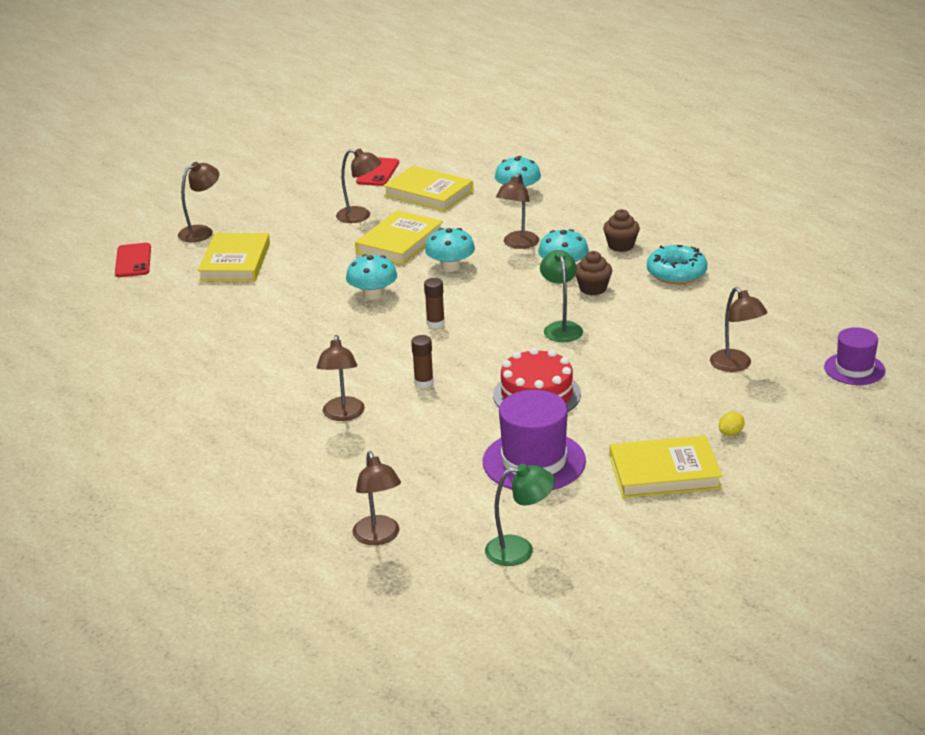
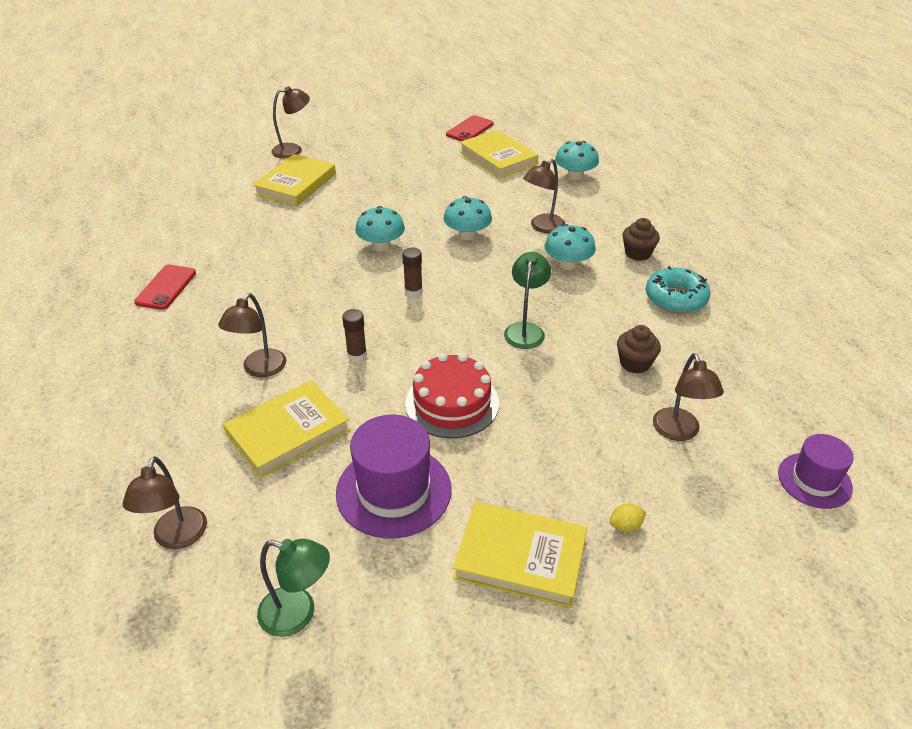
camera: 20 degrees right, 10 degrees up
red phone [115,243,151,277] -> red phone moved to [134,265,196,310]
brown lamp [336,149,382,223] -> none
yellow book [355,210,443,265] -> yellow book moved to [223,380,350,478]
brown cupcake [576,251,612,295] -> brown cupcake moved to [617,325,661,374]

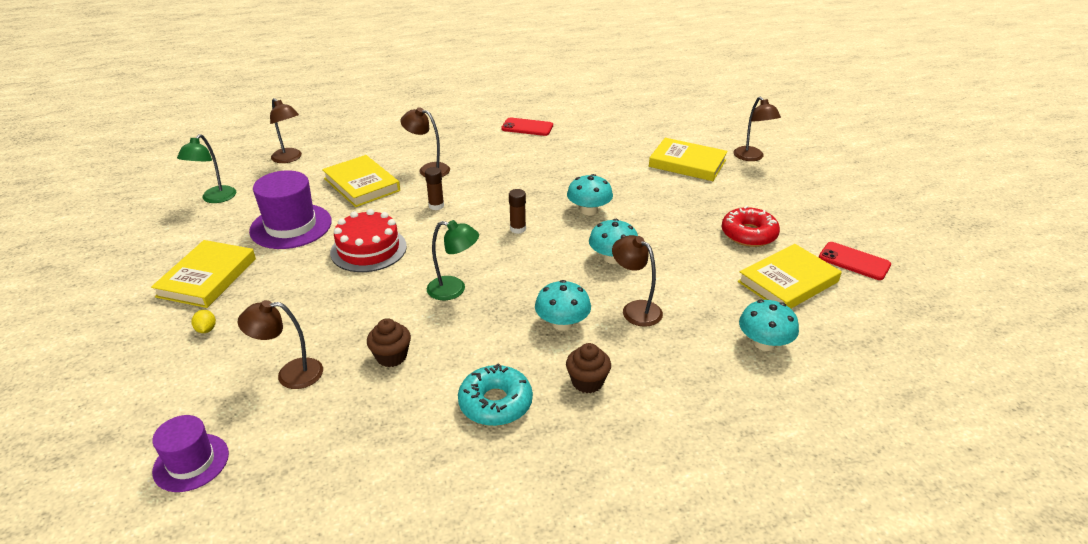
camera: 90 degrees right, 5 degrees down
brown lamp [122,456,207,549] -> brown lamp turned 135 degrees counterclockwise [270,98,302,163]
none -> red donut [722,206,780,247]

